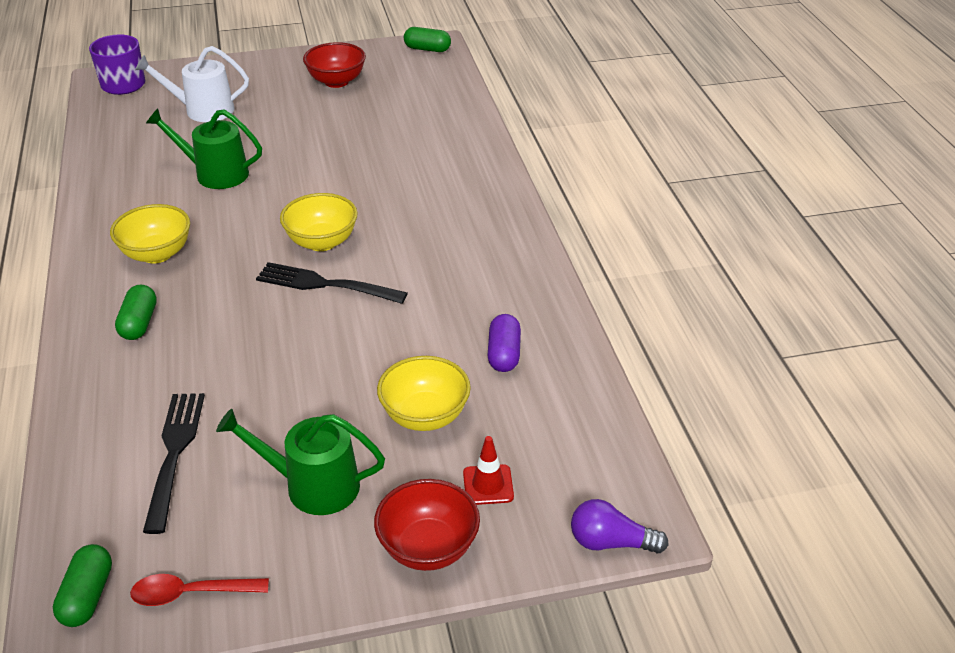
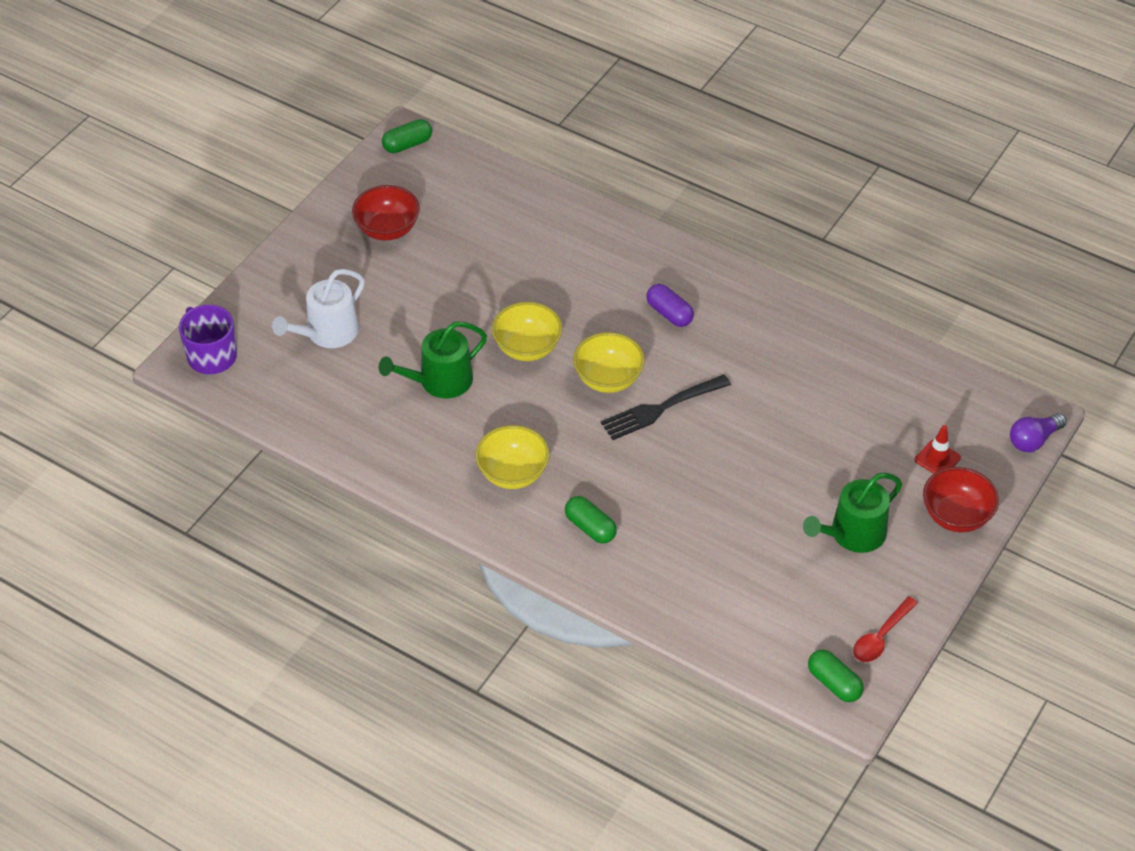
camera: 45 degrees left, 10 degrees up
black fork [143,393,205,534] -> none
yellow bowl [377,356,471,431] -> yellow bowl moved to [492,302,563,361]
purple capsule [487,314,521,372] -> purple capsule moved to [646,284,694,327]

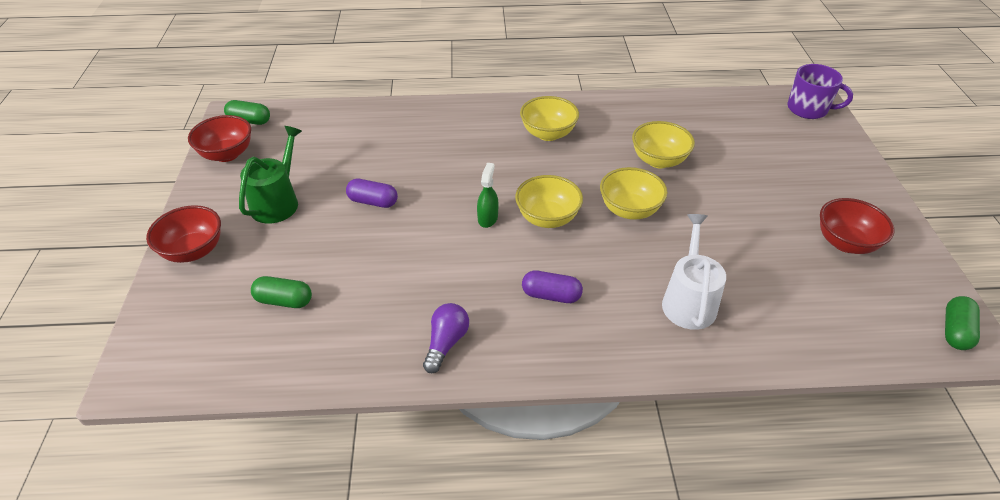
camera: 145 degrees right, 5 degrees down
white watering can [272,269,365,348] -> white watering can moved to [662,214,726,330]
green watering can [379,322,487,398] -> yellow bowl [632,121,695,168]
green capsule [565,496,617,544] -> green capsule moved to [251,276,312,308]
black fork [601,374,731,440] -> green spray bottle [477,163,498,228]
red spoon [853,596,918,662] -> red bowl [188,115,251,162]
red traffic cone [915,425,961,474] -> none
purple light bulb [1010,413,1067,452] -> purple light bulb moved to [423,303,469,373]
none -> purple capsule [346,179,398,208]

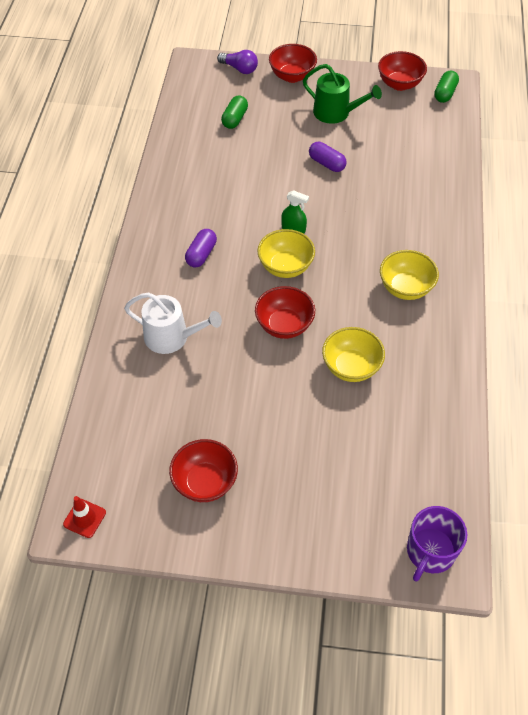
camera: 100 degrees right, 10 degrees up
purple capsule [346,179,398,208] -> purple capsule turned 75 degrees counterclockwise [309,142,347,172]
purple light bulb [423,303,469,373] -> purple light bulb moved to [217,50,258,74]
yellow bowl [600,167,667,220] -> red bowl [255,286,315,339]
green capsule [945,296,980,350] -> red traffic cone [63,496,106,538]

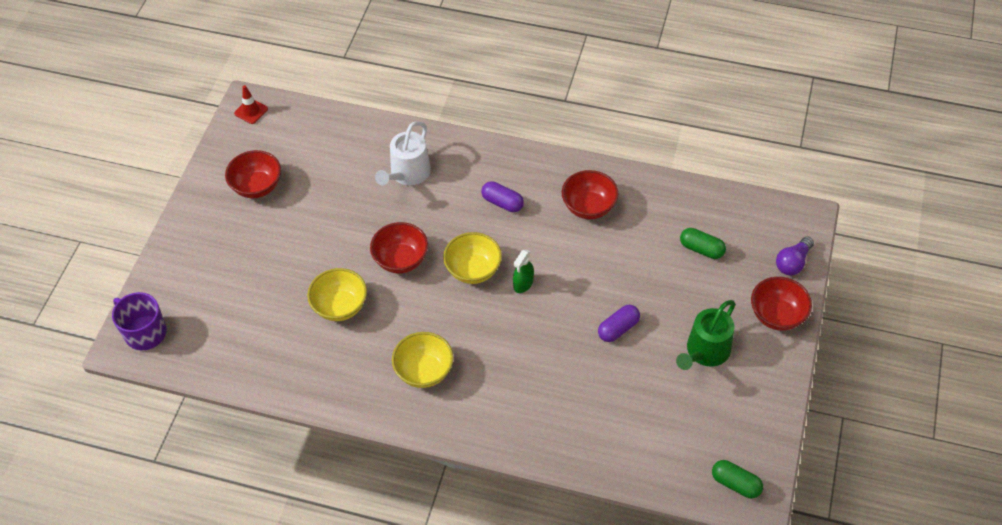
camera: 100 degrees right, 0 degrees up
red bowl [378,51,427,91] -> red bowl moved to [562,170,618,219]

